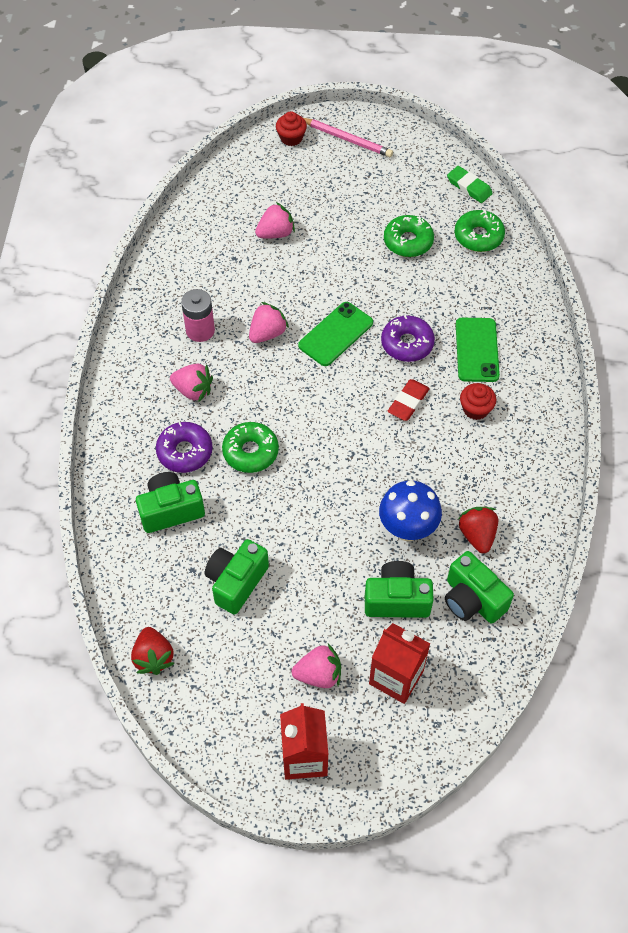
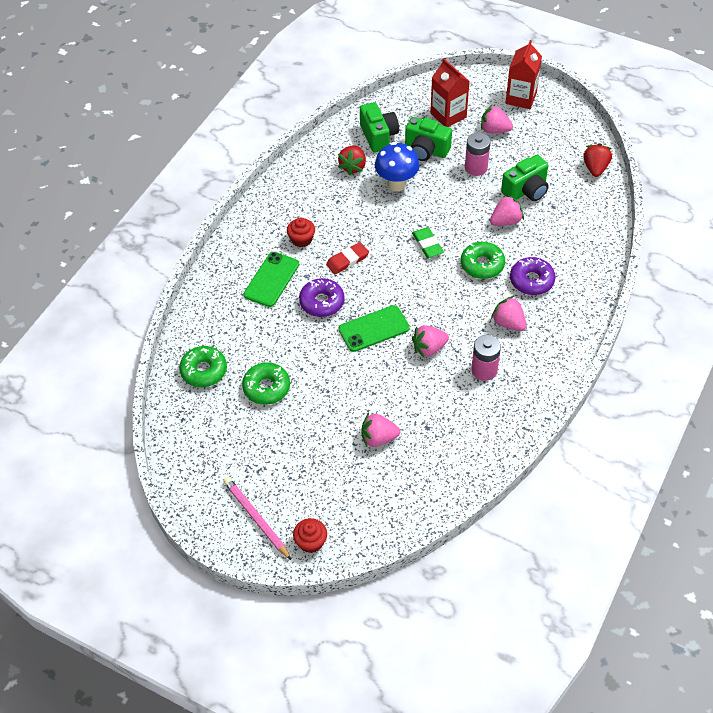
camera: 155 degrees left, 5 degrees down
green camera [136,472,205,533] -> none
green eraser [447,166,493,203] -> green eraser moved to [412,227,444,258]
none -> pink battery [465,132,490,176]
none -> pink strawberry [490,195,524,226]

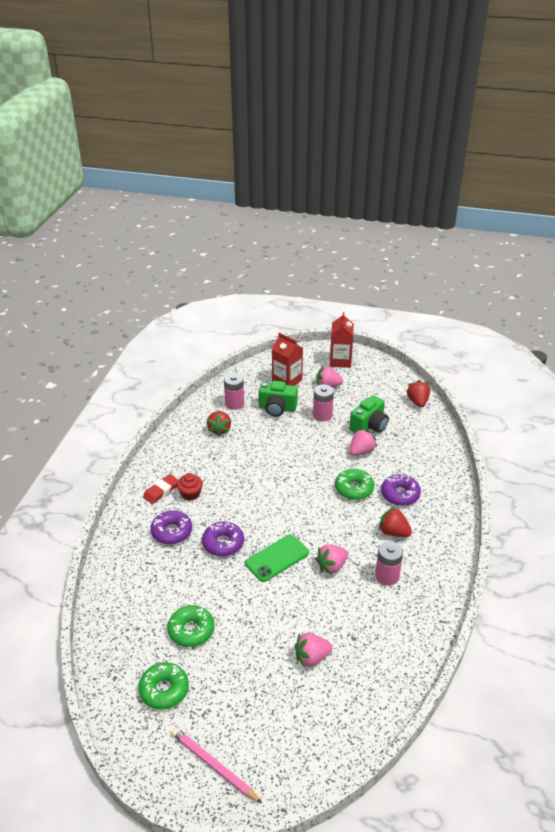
camera: 15 degrees left, 15 degrees down
green donut [179,346,227,387] -> green donut moved to [138,662,189,710]
green phone [244,252,299,307] -> purple donut [150,510,192,545]
red cupcake [293,518,327,553] -> none
red eraser [326,242,369,274] -> red eraser moved to [143,474,178,504]
green camera [360,102,399,153] -> pink battery [224,373,244,410]
blue mushroom [375,142,419,191] -> none
green eraser [412,227,444,258] -> none
pink strawberry [491,296,527,331] -> red strawberry [379,507,412,537]

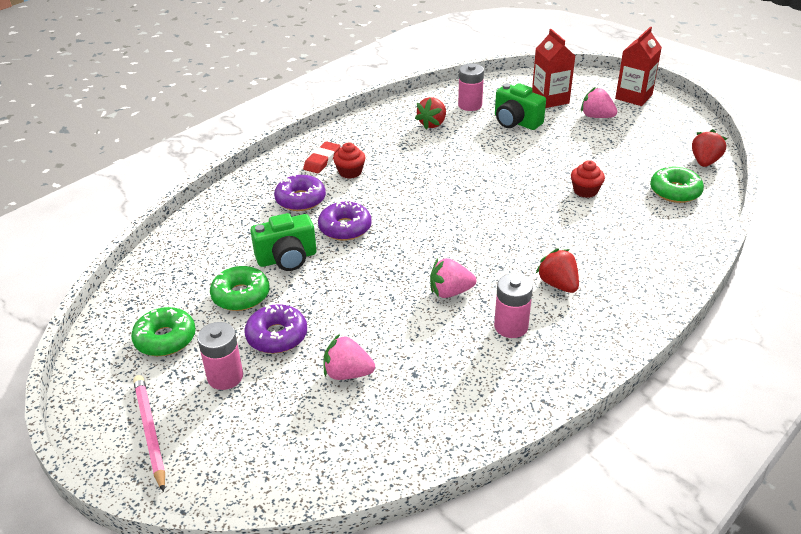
camera: 30 degrees right, 0 degrees up
red eraser [143,474,178,504] -> red eraser turned 45 degrees counterclockwise [303,141,340,174]
green phone [245,534,309,582] -> none
pink battery [313,384,334,422] -> pink battery moved to [197,322,243,390]
green donut [335,469,374,500] -> green donut moved to [650,166,704,203]
pink strawberry [349,429,377,456] -> red cupcake [571,160,605,198]
green camera [350,395,389,433] -> green camera moved to [250,213,316,271]
purple donut [381,474,421,506] -> purple donut moved to [245,304,307,354]

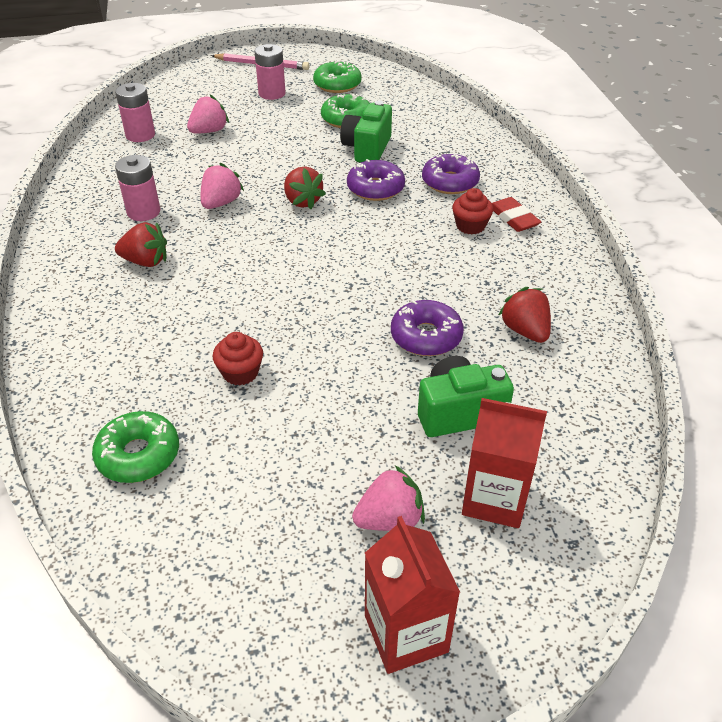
camera: 125 degrees right, 5 degrees up
purple donut [245,304,307,354] -> purple donut moved to [391,300,464,356]
pink battery [458,64,484,111] -> pink battery moved to [115,83,155,142]
red strawberry [692,129,728,167] -> red strawberry moved to [284,167,326,209]

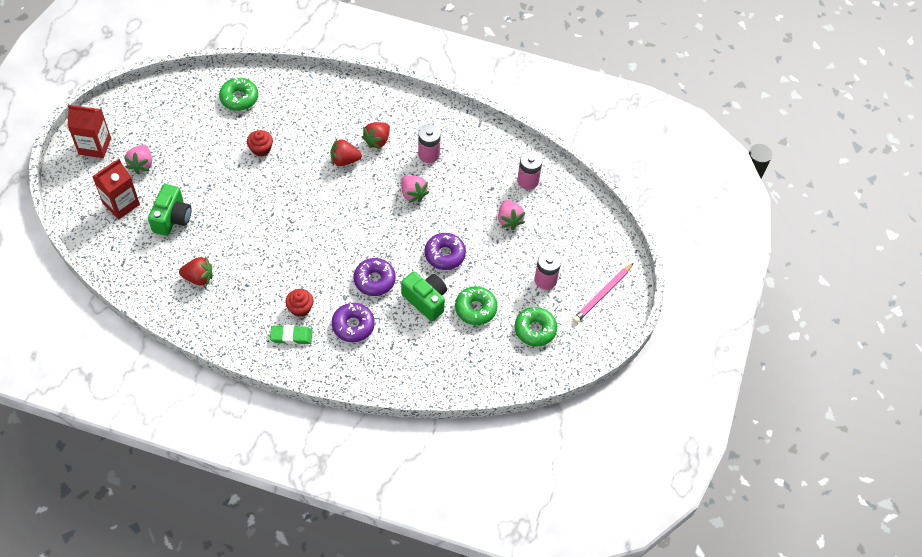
camera: 115 degrees right, 15 degrees up
red strawberry [284,167,326,209] -> red strawberry moved to [330,139,362,166]
purple donut [391,300,464,356] -> purple donut moved to [425,233,466,270]
red eraser [492,197,541,232] -> green eraser [270,325,313,344]

